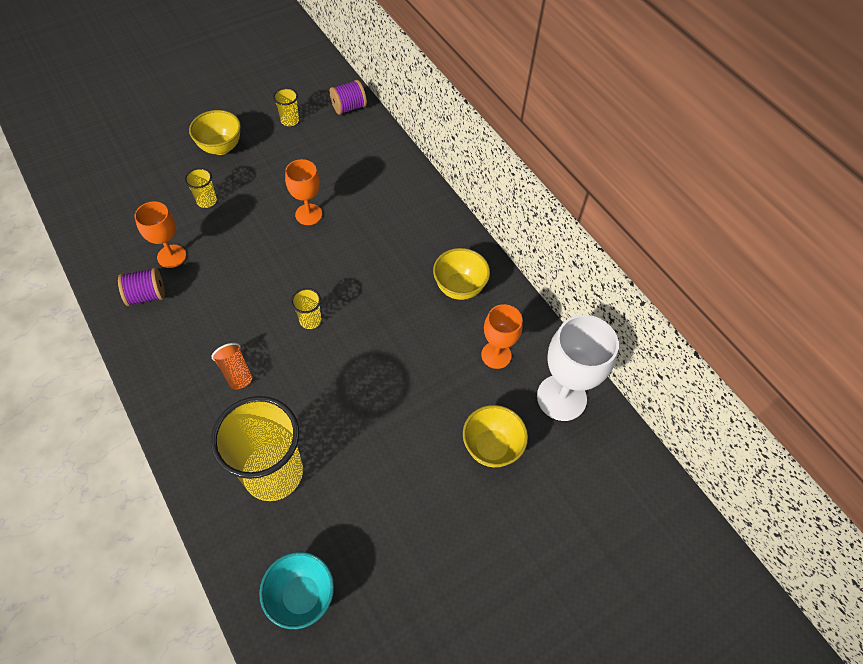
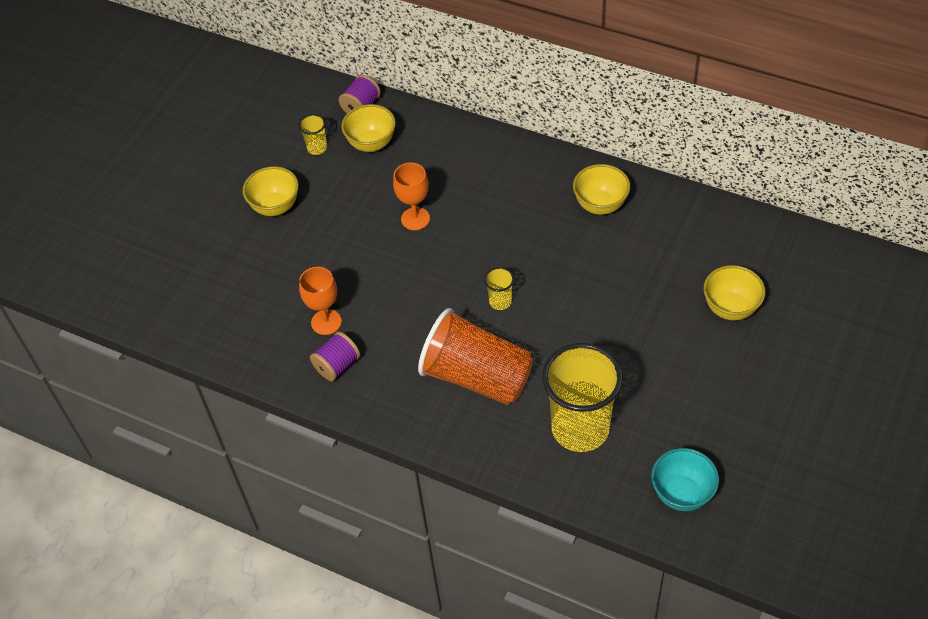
camera: 25 degrees left, 5 degrees down
yellow cup [185,168,217,208] -> none
orange cup [212,343,253,390] -> orange cup [418,308,533,405], size x2.38
orange goblet [481,304,523,369] -> none
white goblet [537,315,619,421] -> none
none -> yellow bowl [341,104,396,152]

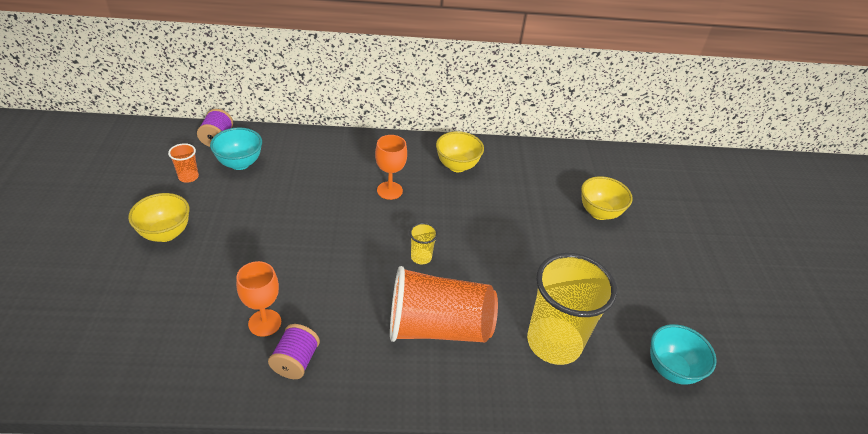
camera: 35 degrees left, 10 degrees down
yellow cup [299,114,327,155] -> orange cup [168,143,199,183]
yellow bowl [341,104,396,152] -> turquoise bowl [210,127,262,170]
orange goblet [393,163,430,230] -> orange goblet moved to [375,135,407,200]

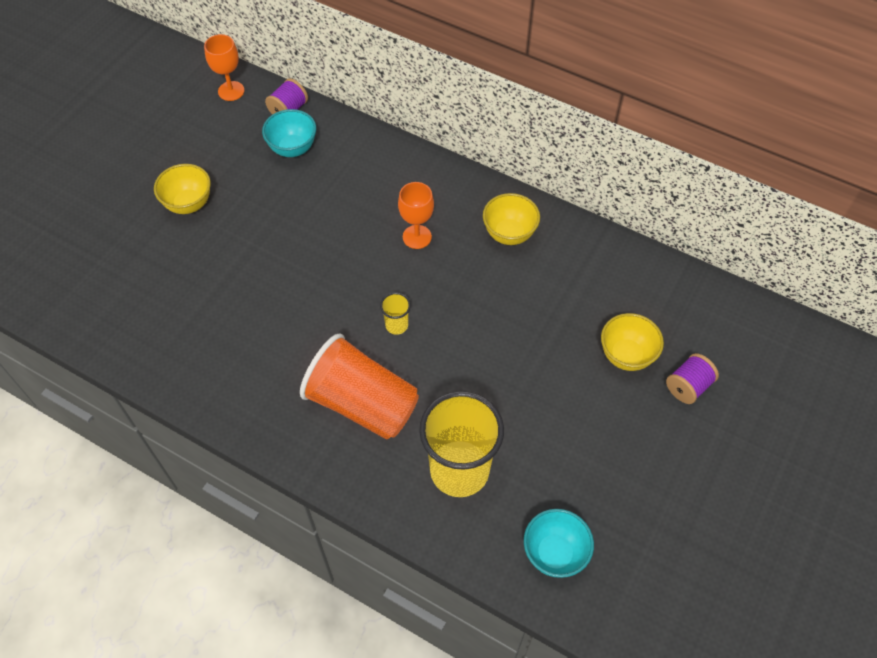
camera: 35 degrees right, 15 degrees up
orange cup [168,143,199,183] -> none
orange goblet [236,261,281,337] -> orange goblet moved to [204,34,244,101]
purple spool [268,324,320,379] -> purple spool moved to [666,353,719,404]

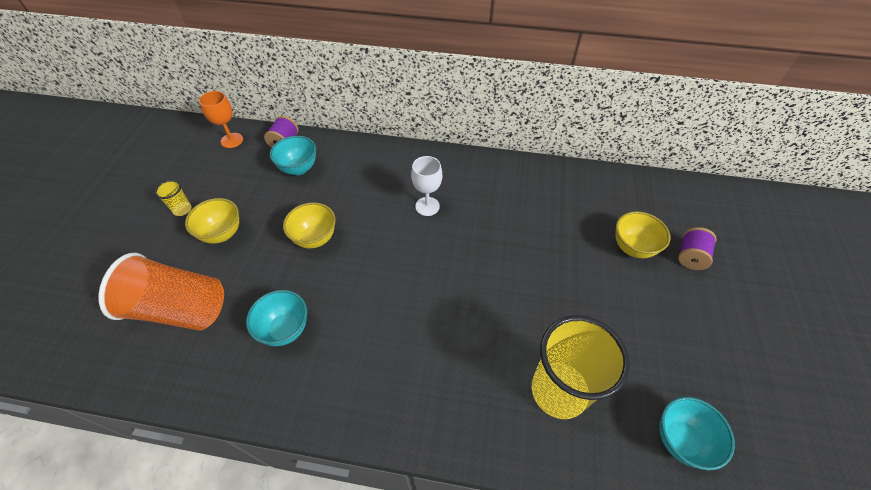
camera: 20 degrees left, 5 degrees down
orange cup [300,333,419,440] -> orange cup moved to [98,253,224,331]
yellow cup [380,292,411,335] -> yellow cup moved to [155,180,191,216]
orange goblet [398,182,434,249] -> white goblet [411,156,442,216]
yellow bowl [483,193,540,245] -> yellow bowl moved to [283,202,336,248]
none -> turquoise bowl [246,290,307,346]

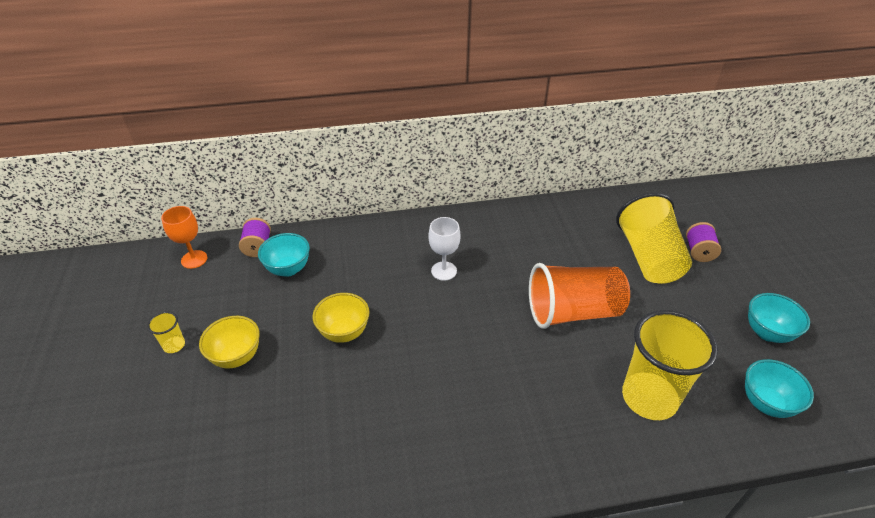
camera: 20 degrees left, 10 degrees down
orange cup [98,253,224,331] -> orange cup moved to [529,263,630,329]
turquoise bowl [246,290,307,346] -> turquoise bowl moved to [748,293,810,343]
yellow bowl [615,211,670,258] -> yellow cup [616,193,692,284]

